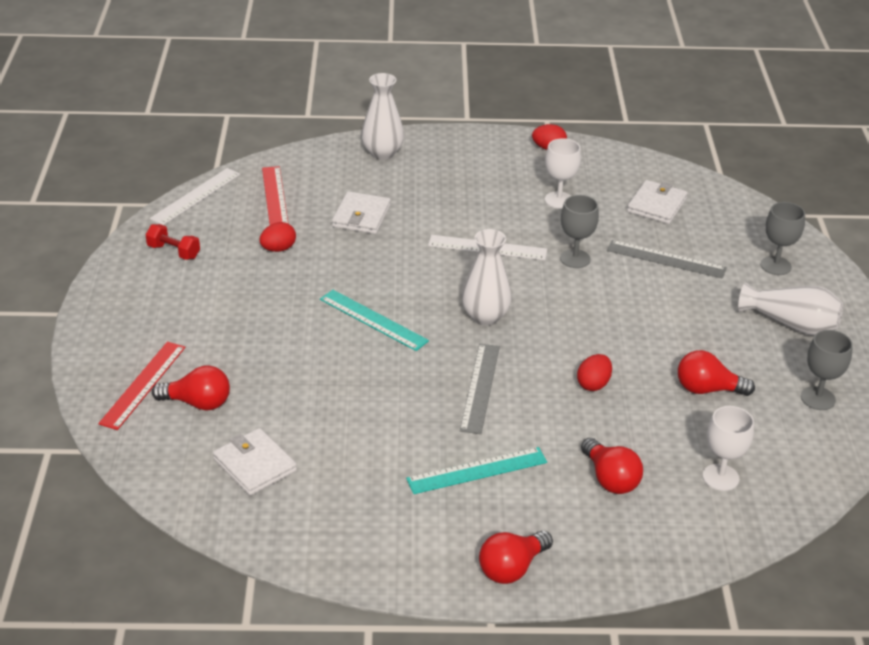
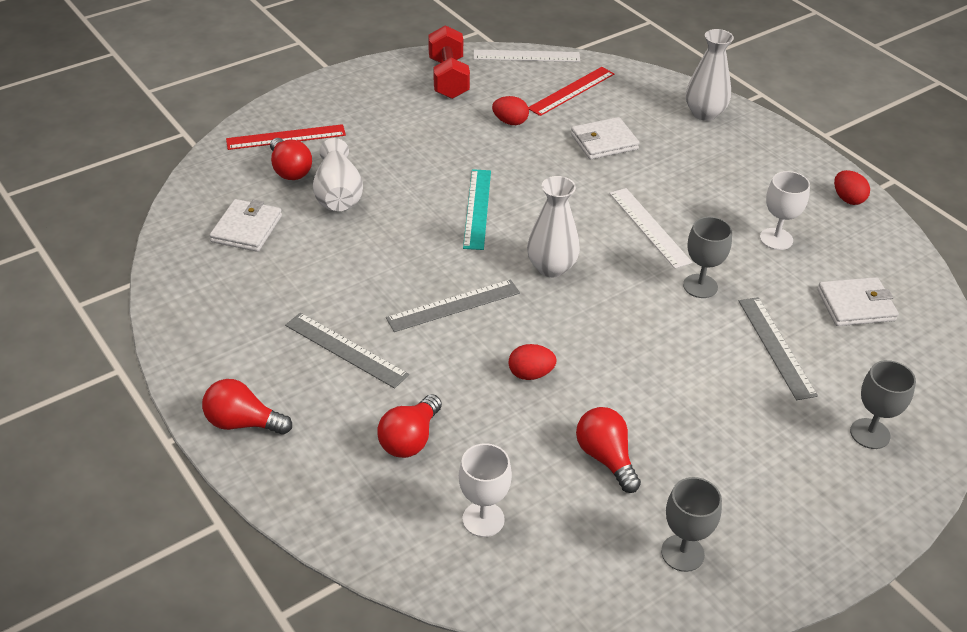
camera: 55 degrees right, 5 degrees up
red dumbbell [146,224,200,260] -> red dumbbell [428,25,470,99], size x1.68
turquoise ruler [406,447,547,494] -> grey ruler [285,313,409,388]
white vase [738,282,843,335] -> white vase moved to [313,138,363,212]

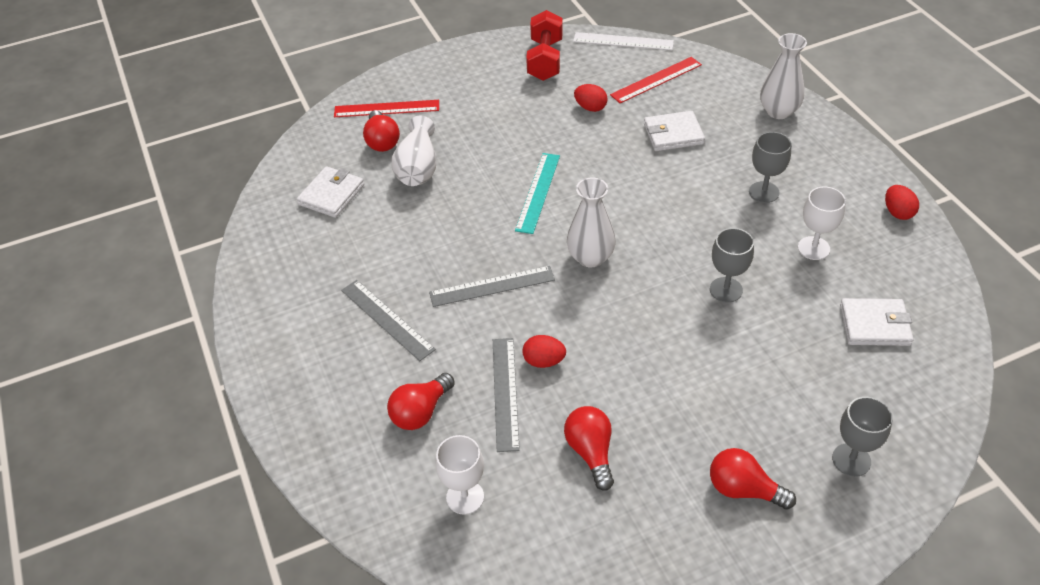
camera: 15 degrees right, 5 degrees up
red light bulb [202,379,292,435] -> red light bulb moved to [710,448,796,510]
white ruler [609,188,692,269] -> none
grey goblet [661,477,722,572] -> grey goblet moved to [749,132,791,203]
grey ruler [739,297,818,400] -> grey ruler moved to [493,338,520,452]

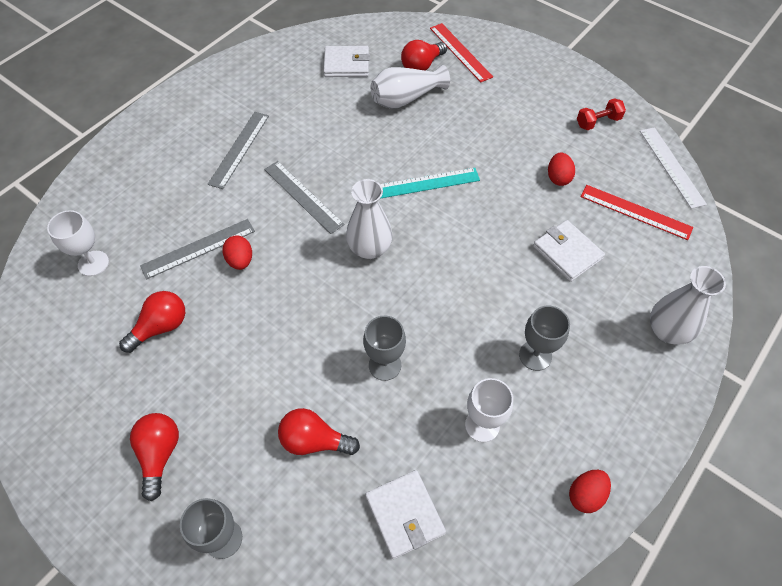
camera: 60 degrees right, 10 degrees up
red light bulb [387,373,455,430] -> red light bulb moved to [278,408,360,455]
red dumbbell [526,10,563,81] -> red dumbbell [577,98,626,130], size x0.60

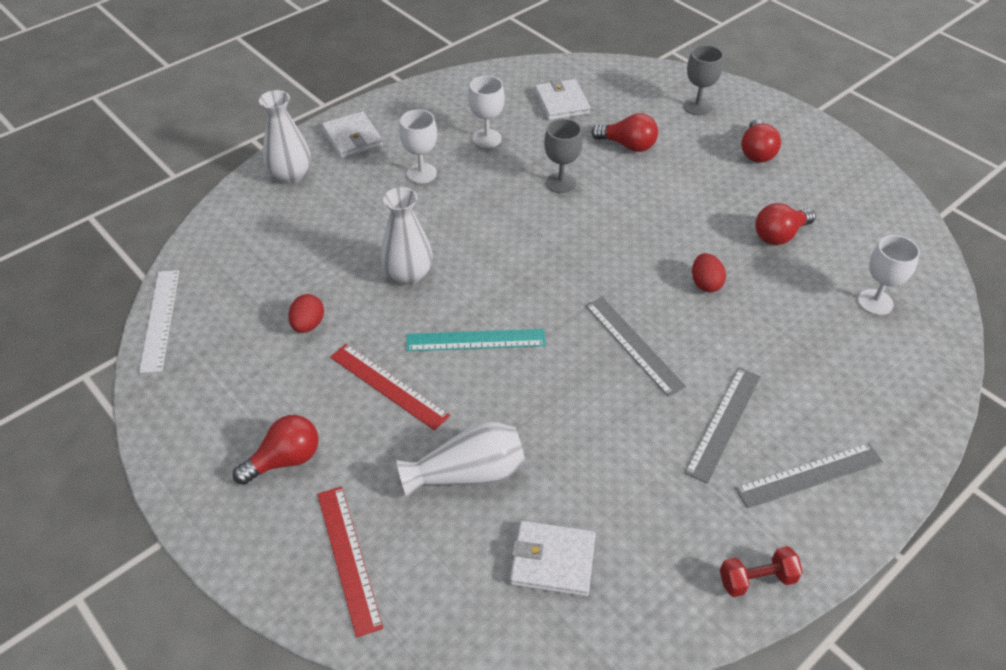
camera: 170 degrees left, 10 degrees down
grey ruler [140,219,255,280] -> grey ruler moved to [735,443,883,509]
white vase [346,179,393,259] -> white vase moved to [380,187,433,285]
red light bulb [401,40,447,71] -> red light bulb moved to [233,415,319,485]
grey goblet [519,306,570,371] -> white goblet [399,109,437,183]
white wallet [533,220,605,282] -> white wallet moved to [322,111,383,159]
red egg [569,470,611,513] -> none
red dumbbell [577,98,626,130] -> red dumbbell moved to [720,546,803,597]
red ruler [580,185,693,240] -> red ruler moved to [330,344,450,430]

